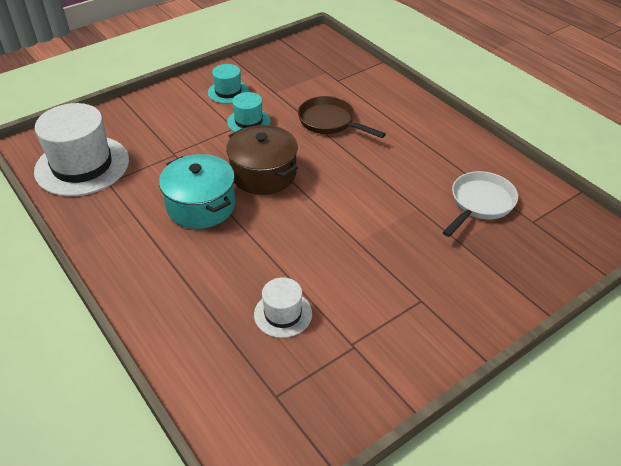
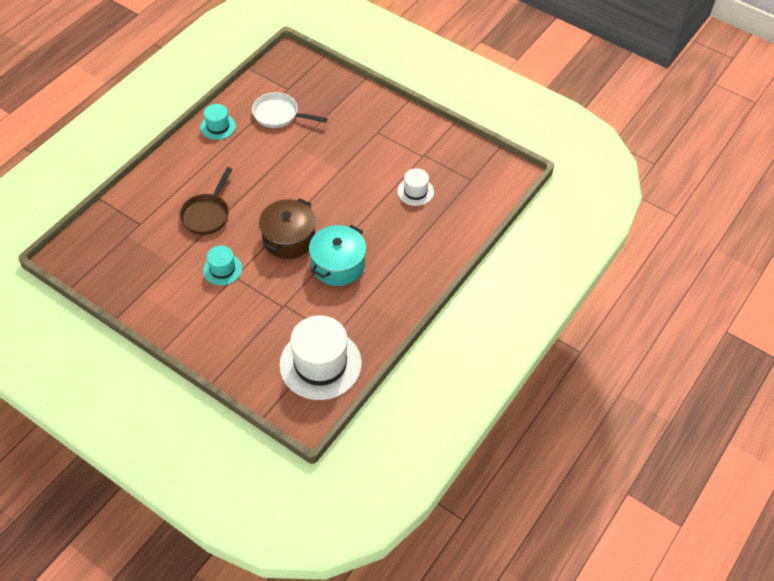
camera: 110 degrees left, 10 degrees up
turquoise hat [208,64,249,104] -> turquoise hat moved to [200,104,236,140]

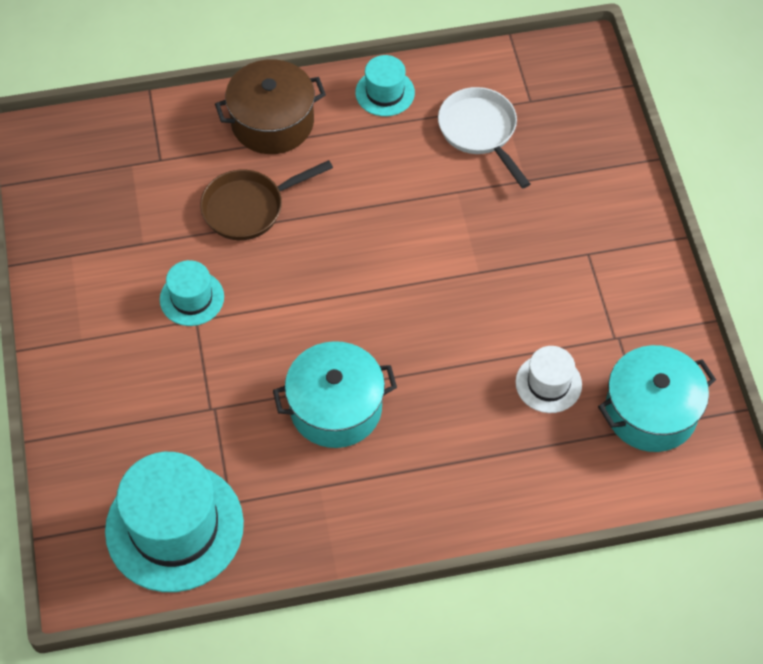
camera: 45 degrees right, 5 degrees up
brown pot [259,198,316,259] -> brown pot moved to [215,59,326,154]
white hat [279,315,362,400] -> turquoise hat [105,452,244,592]
none -> turquoise pot [598,345,716,452]

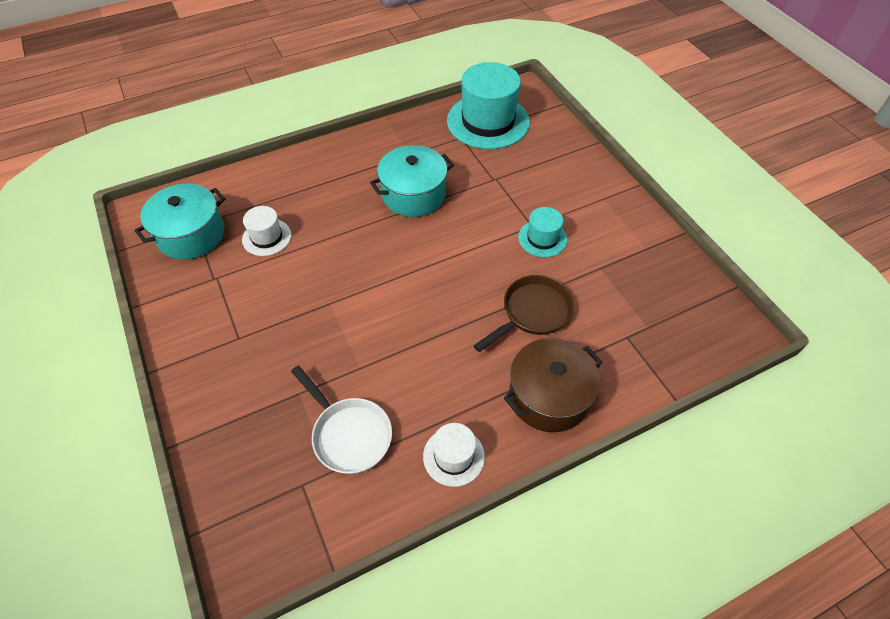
camera: 165 degrees right, 5 degrees down
turquoise hat [355,55,415,116] -> white hat [423,423,485,487]

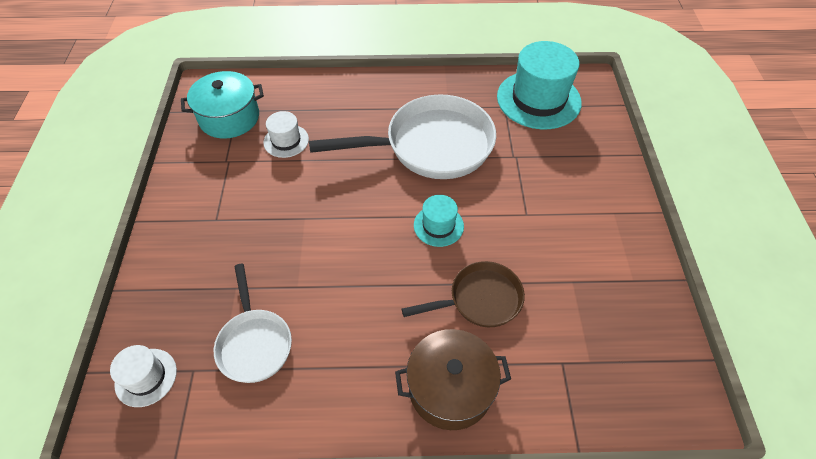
camera: 25 degrees right, 0 degrees up
turquoise pot [370,145,454,217] -> white pan [309,95,496,179]
white hat [423,423,485,487] -> white hat moved to [110,345,177,407]
turquoise hat [518,207,567,257] -> turquoise hat moved to [414,195,464,247]

